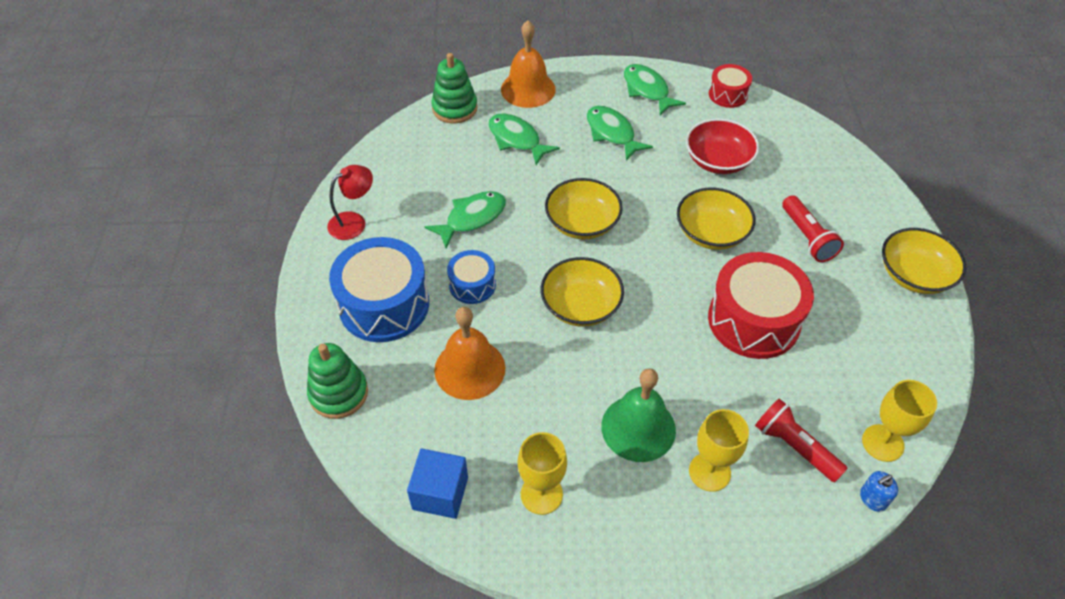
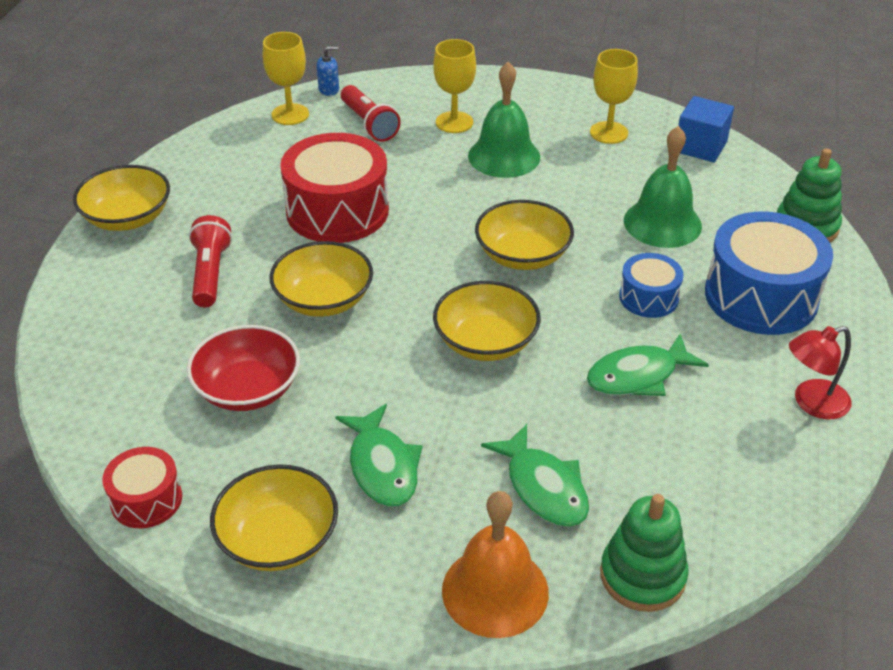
camera: 165 degrees left, 10 degrees down
orange bell [434,307,505,400] -> green bell [624,126,702,248]
green fish [624,64,686,115] -> yellow bowl [210,464,338,571]

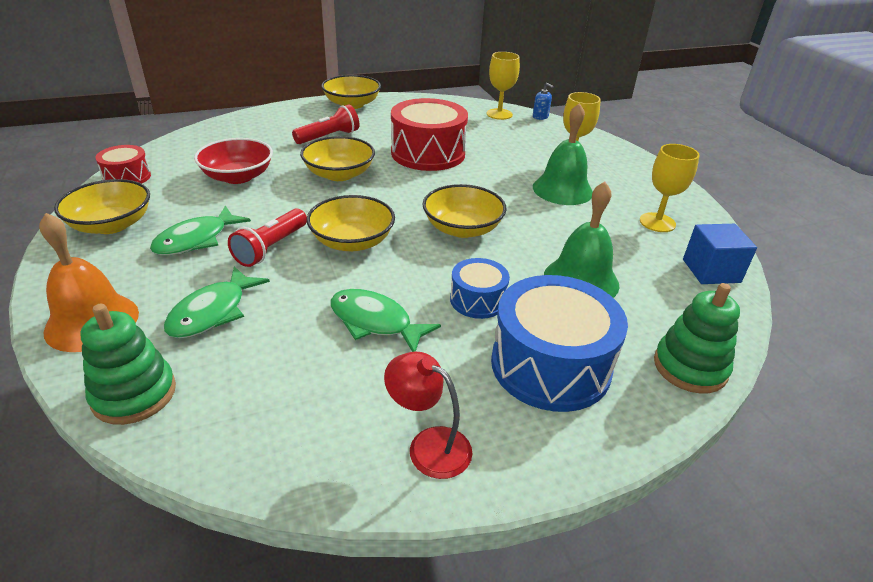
camera: 55 degrees right, 5 degrees down
red flashlight [341,85,401,142] -> red flashlight moved to [228,209,307,267]

